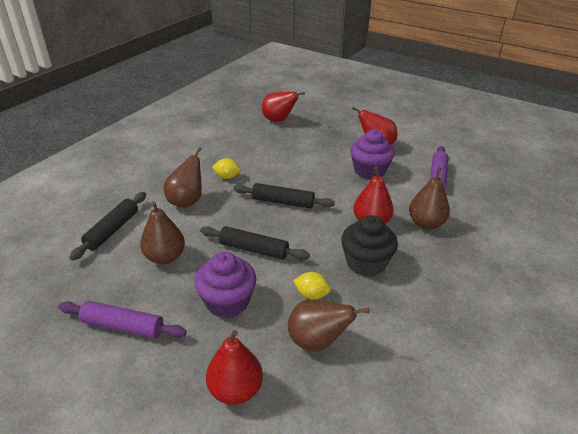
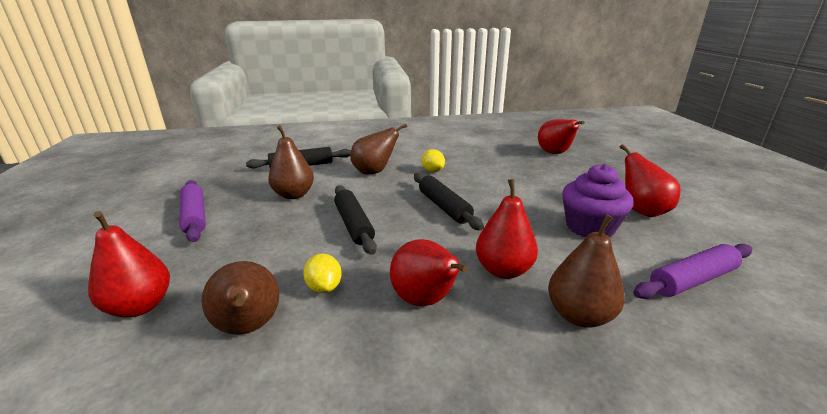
camera: 50 degrees right, 10 degrees down
purple cupcake [194,252,256,318] -> none
black cupcake [341,215,398,277] -> red pear [390,239,469,306]

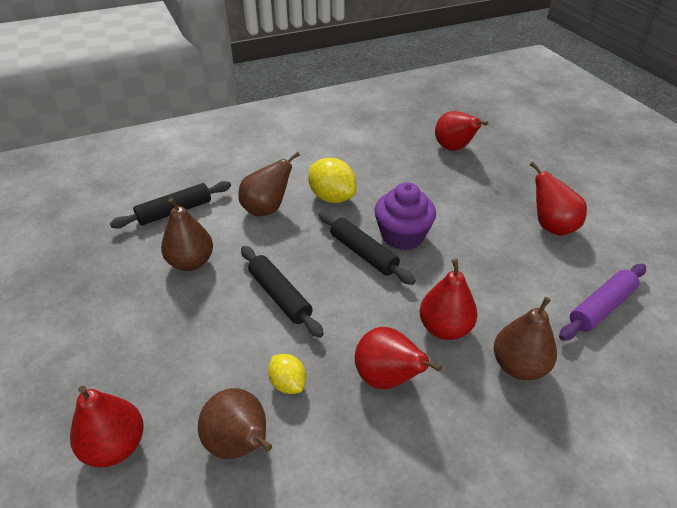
camera: 15 degrees left, 15 degrees up
purple rolling pin [179,180,206,242] -> none
yellow lemon [422,149,445,172] -> yellow lemon [308,158,356,203], size x1.70
purple cupcake [562,164,634,237] -> purple cupcake moved to [374,182,436,250]

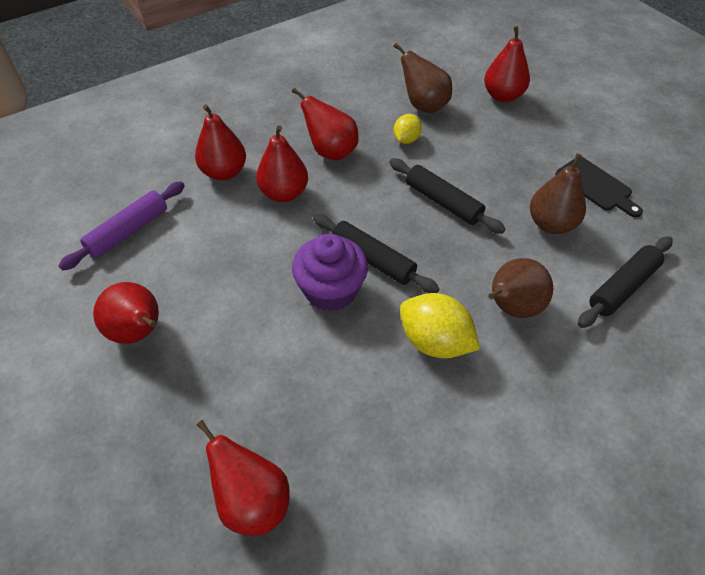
camera: 170 degrees right, 10 degrees up
yellow lemon [268,354,306,394] -> yellow lemon turned 75 degrees clockwise [393,114,422,144]
brown pear [494,297,557,380] -> red pear [195,104,246,181]
none -> black cutting board [555,157,643,217]

